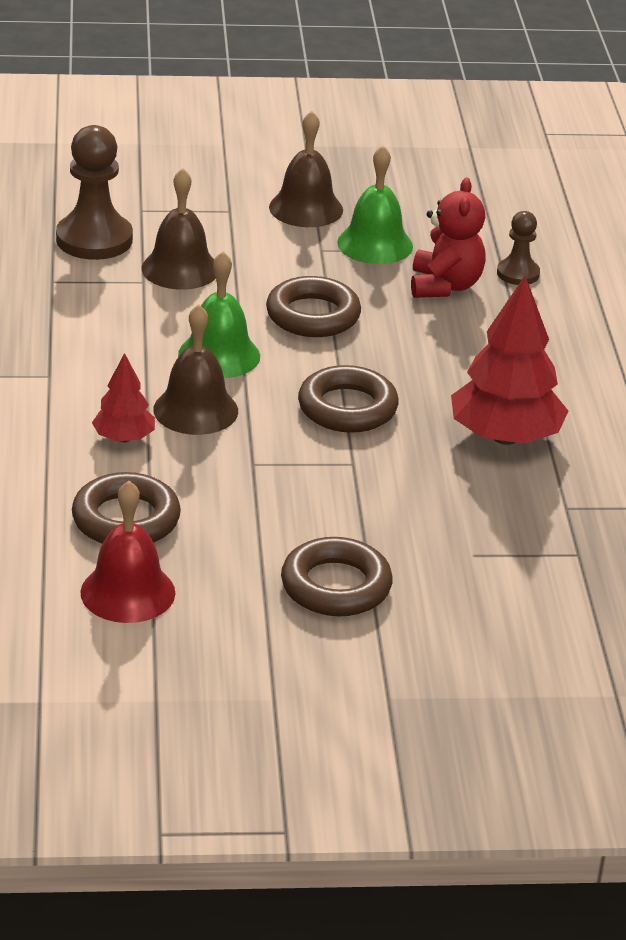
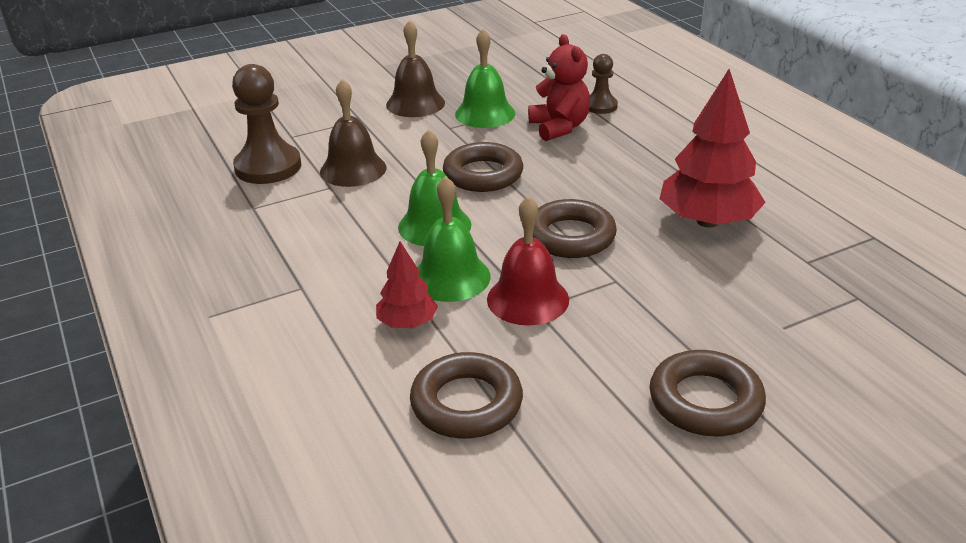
camera: 20 degrees left, 0 degrees up
red bell [80,481,175,623] -> red bell moved to [487,196,569,325]
brown bell [153,304,238,435] -> green bell [417,176,491,302]

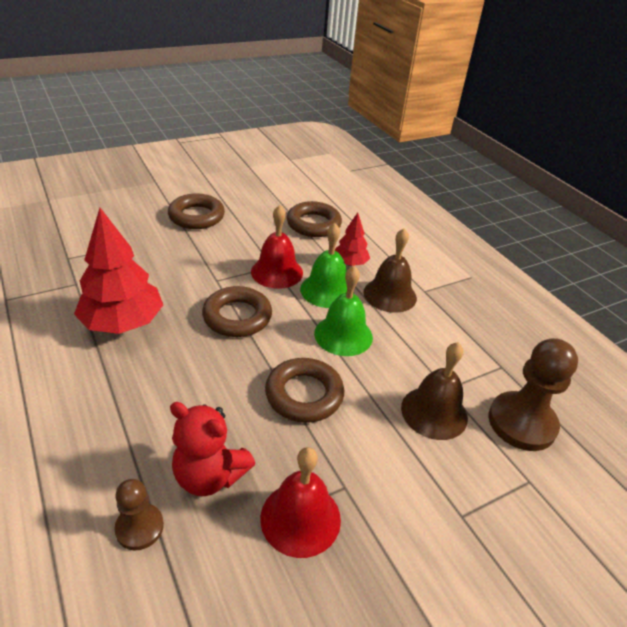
camera: 175 degrees right, 5 degrees up
brown bell [386,20,445,117] -> brown bell moved to [363,228,417,313]
green bell [455,29,515,128] -> red bell [260,447,341,558]
red teddy bear [528,34,590,141] -> red teddy bear turned 45 degrees counterclockwise [170,402,255,496]

